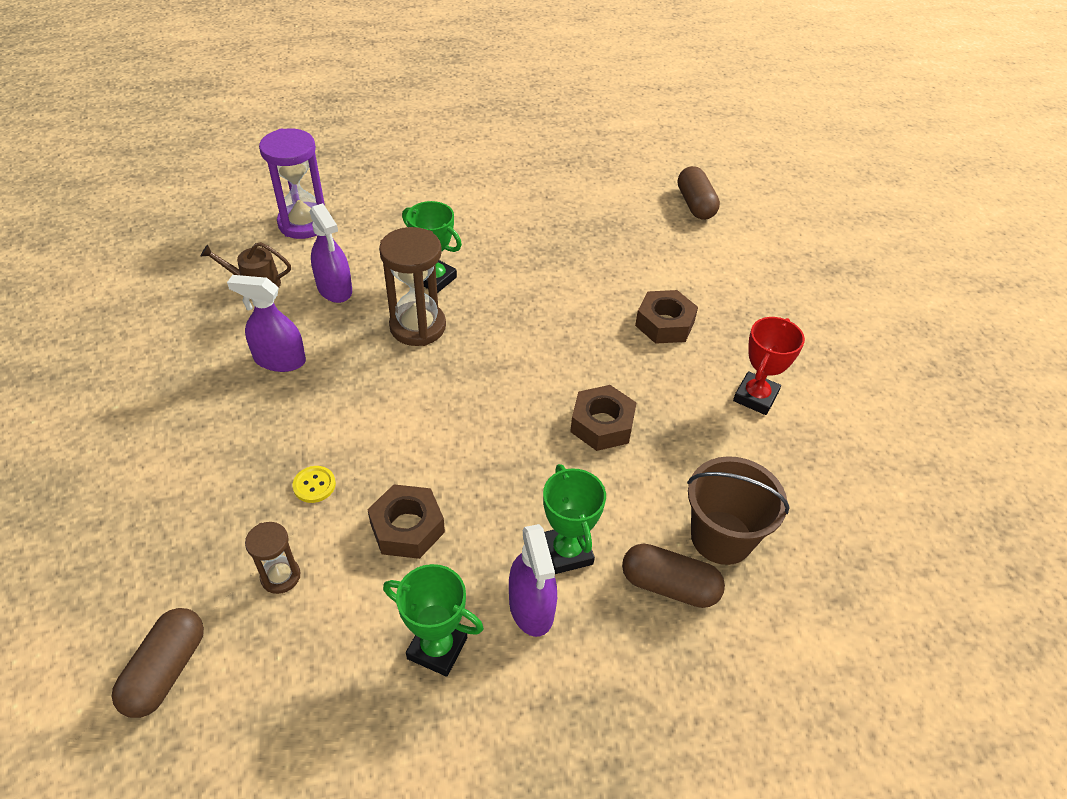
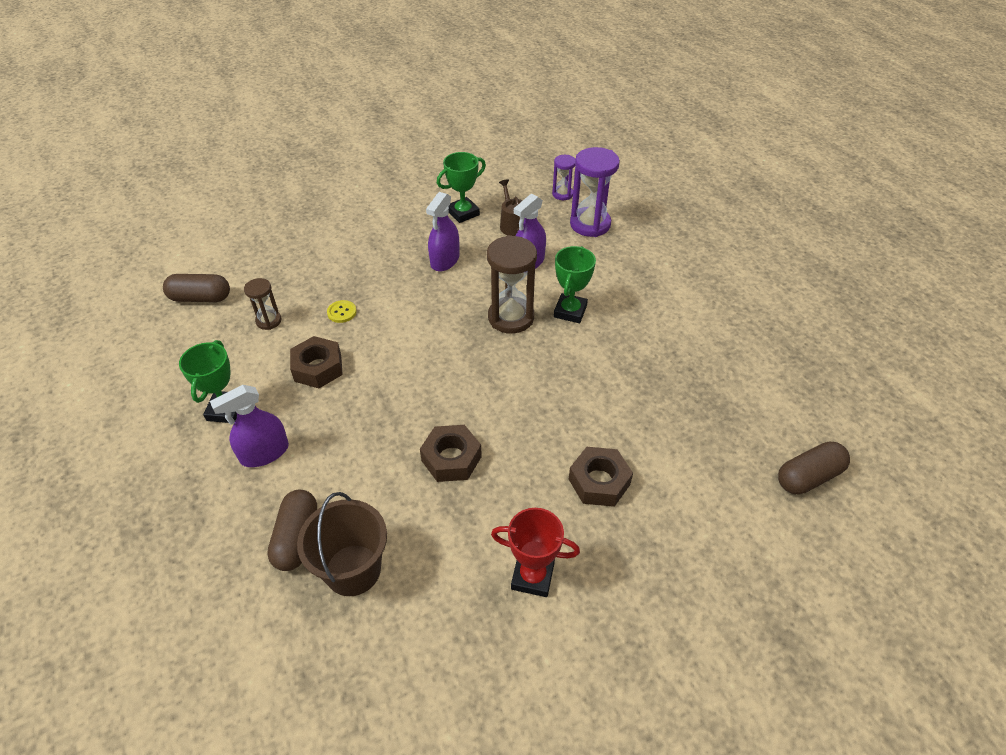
camera: 75 degrees right, 0 degrees up
purple spray bottle [227,275,306,372] -> purple spray bottle turned 150 degrees counterclockwise [426,192,460,271]
green trophy [543,464,606,574] -> green trophy moved to [437,152,486,223]
none -> purple hourglass [552,155,575,200]

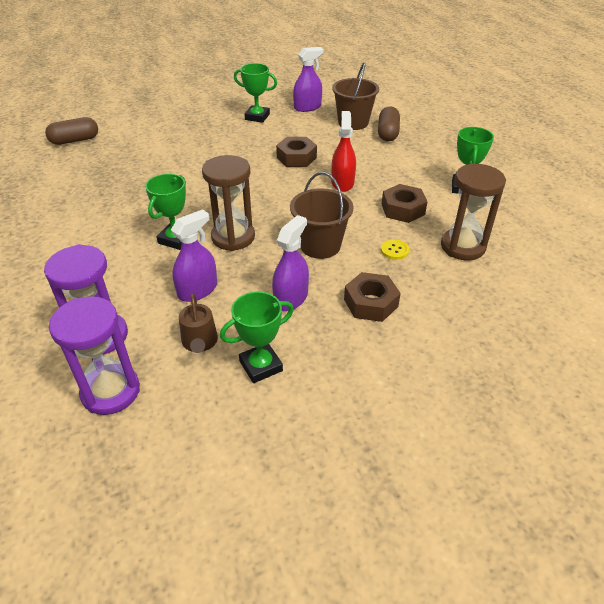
camera: 175 degrees left, 5 degrees down
brown capsule [163,274,230,302] -> none
purple spray bottle [210,385,289,467] -> purple spray bottle moved to [293,47,324,112]
brown hourglass [244,278,282,330] -> brown hourglass [441,163,506,261], size x1.84
red trophy [491,508,580,597] -> green trophy [234,63,277,123]
purple hourglass [552,155,575,200] -> purple hourglass [49,296,140,415], size x1.84
brown nut [569,447,633,507] -> brown nut moved to [344,272,401,322]
none -> brown bucket [290,172,354,259]
none -> red spray bottle [331,111,356,192]

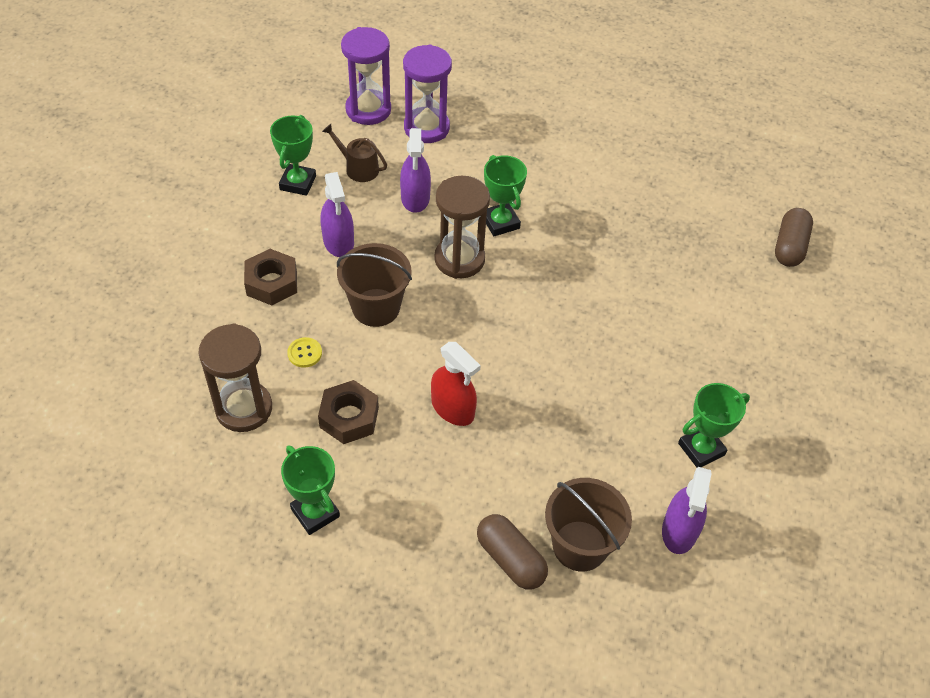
camera: 130 degrees right, 10 degrees up
brown nut [276,137,317,167] -> none

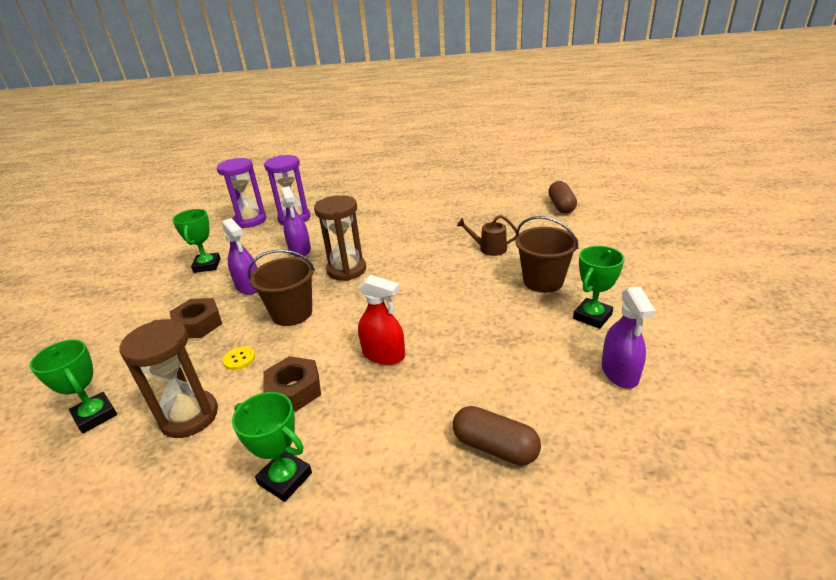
camera: 15 degrees left, 20 degrees down
brown watering can [322,124,387,182] -> brown watering can moved to [457,215,517,256]
green trophy [484,155,527,236] -> green trophy moved to [29,339,117,433]
brown bucket [545,478,632,572] -> brown bucket moved to [515,216,578,293]

